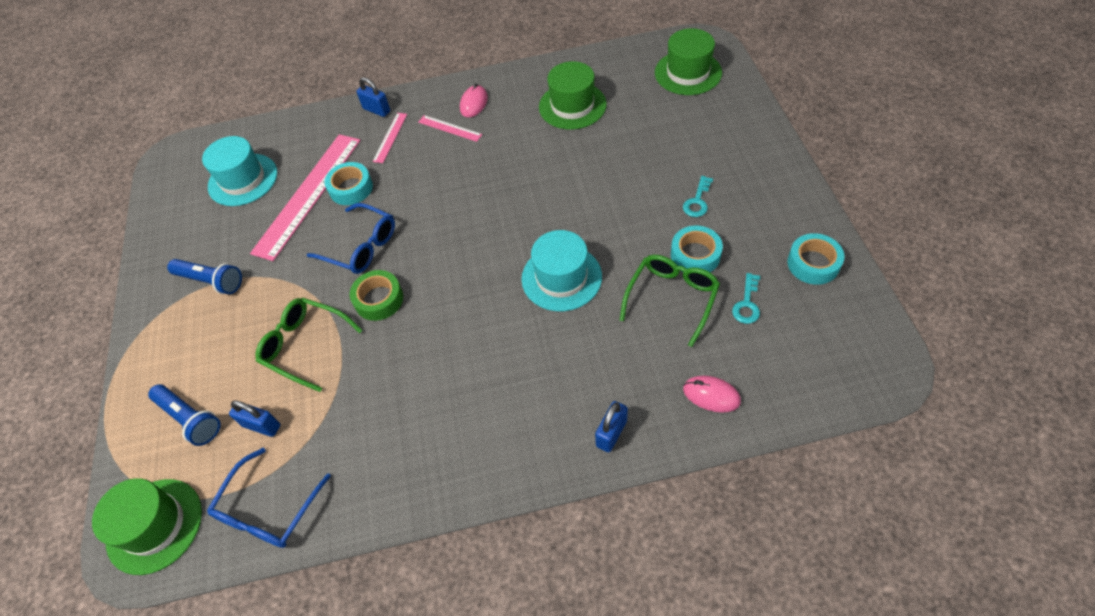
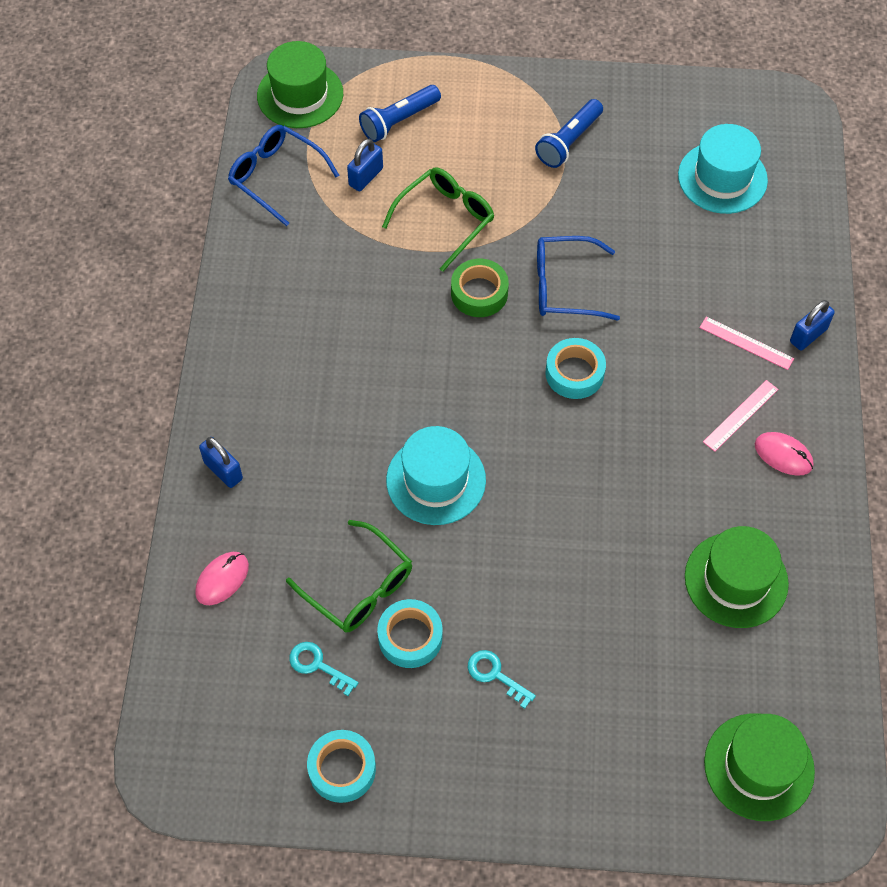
camera: 100 degrees right, 5 degrees up
pink ruler [250,134,361,261] -> none
blue glasses [307,203,395,274] -> blue glasses turned 45 degrees clockwise [537,236,620,321]
turquoise tape [325,162,373,205] -> turquoise tape moved to [545,338,606,399]

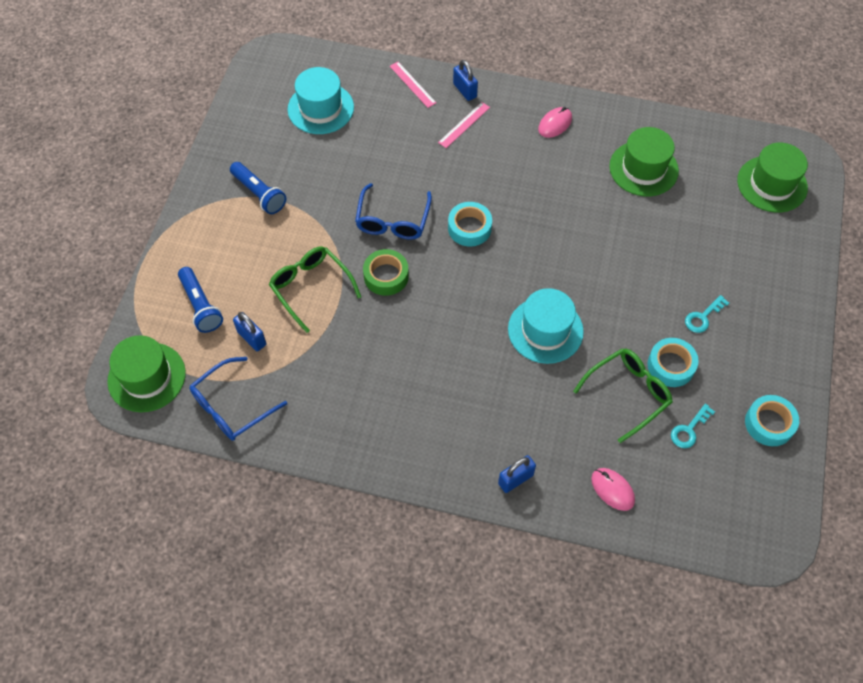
camera: 80 degrees left, 0 degrees up
pink ruler [703,380,778,452] -> pink ruler moved to [390,62,436,108]

